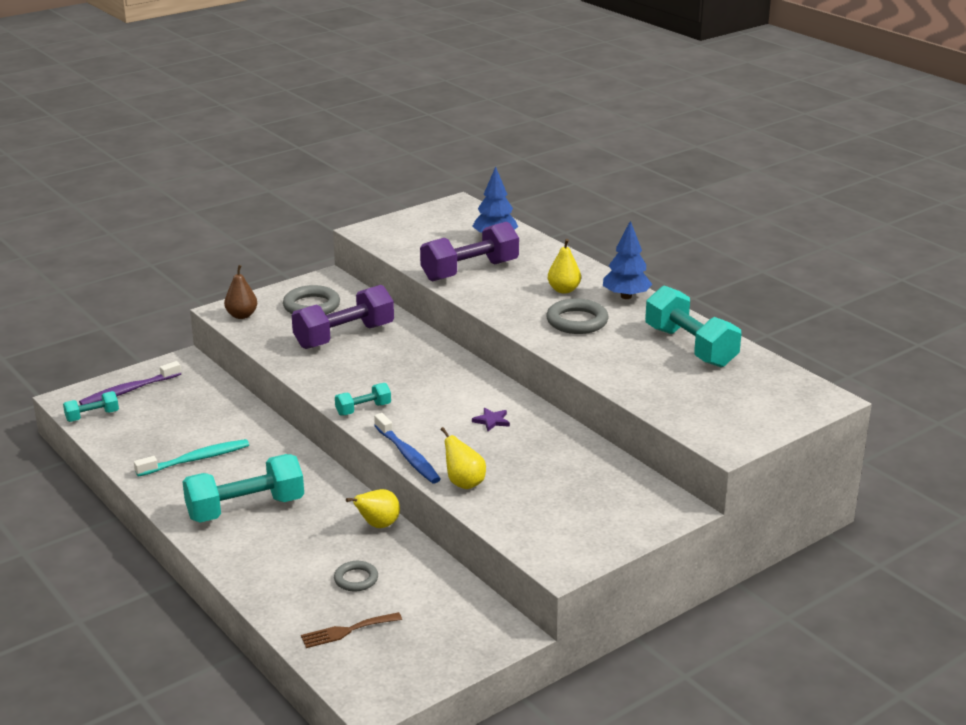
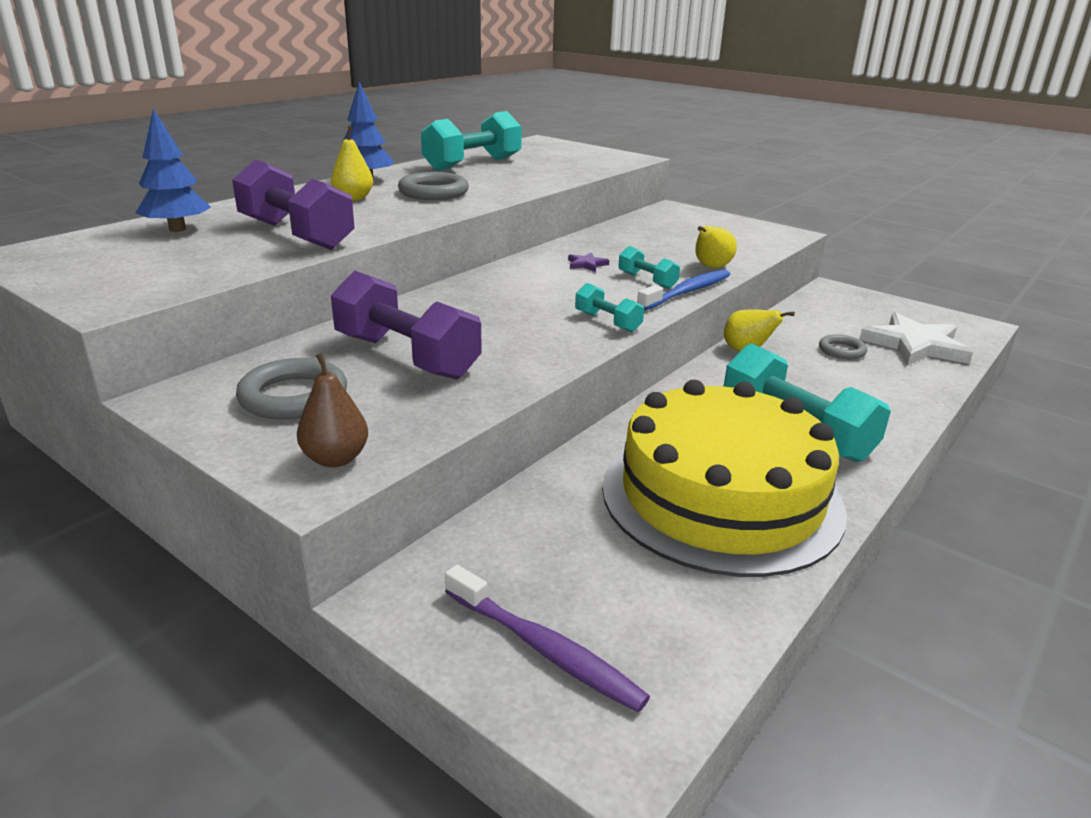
camera: 105 degrees left, 0 degrees up
turquoise dumbbell [63,391,119,422] -> turquoise dumbbell moved to [618,246,680,289]
turquoise toothbrush [134,439,249,477] -> yellow cake [602,380,847,577]
brown fork [301,612,402,648] -> white star [859,312,973,366]

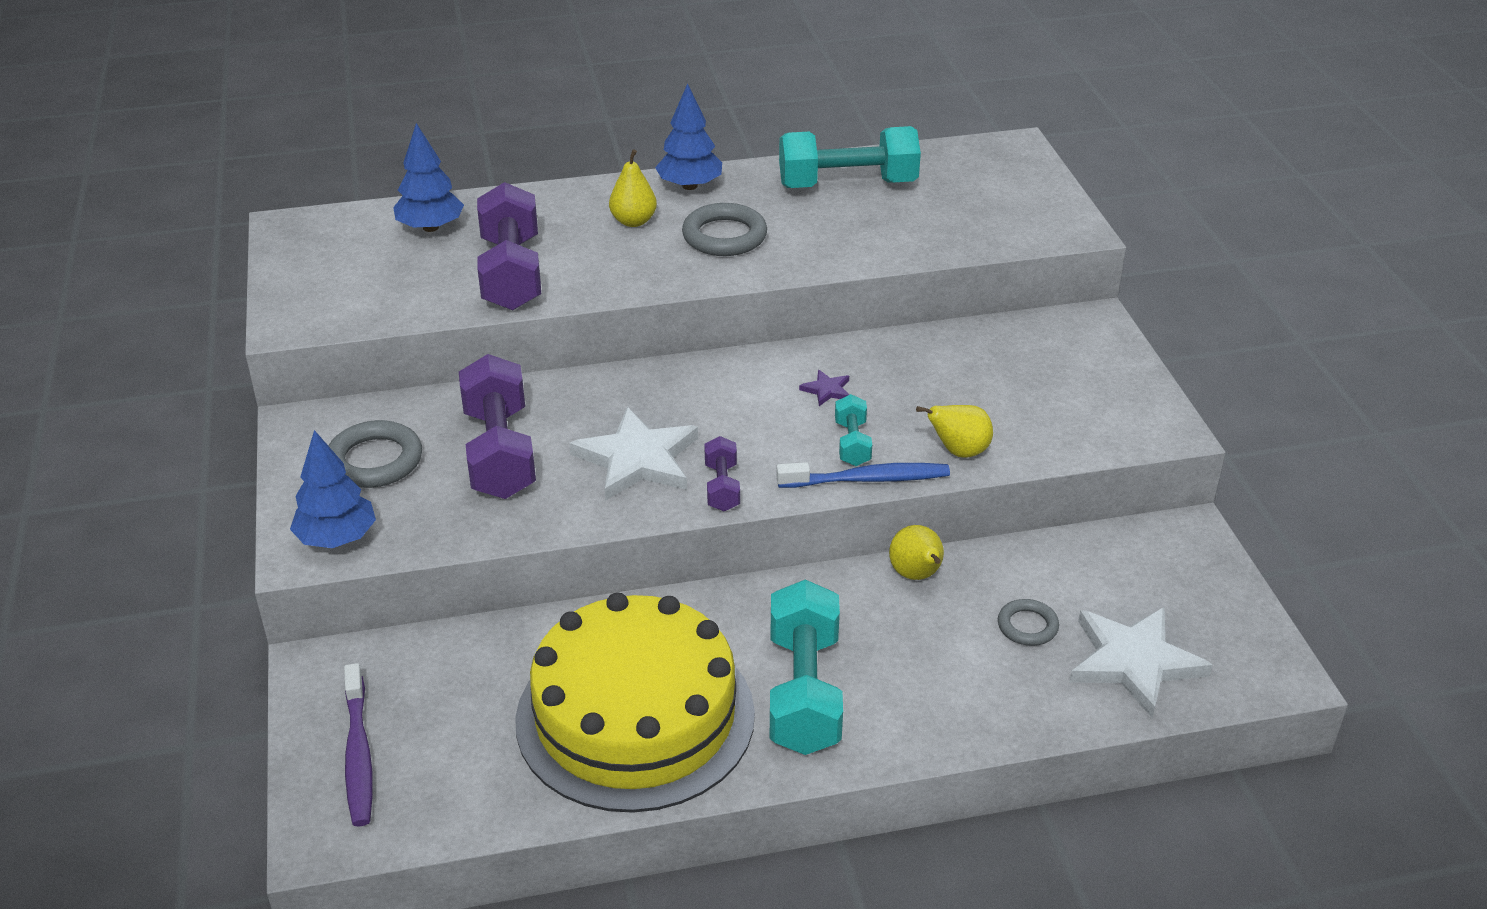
camera: 40 degrees right, 10 degrees up
brown pear [297,353,368,467] -> blue tree [290,430,376,548]
turquoise dumbbell [575,283,644,333] -> purple dumbbell [704,436,740,511]
none -> white star [569,407,698,501]

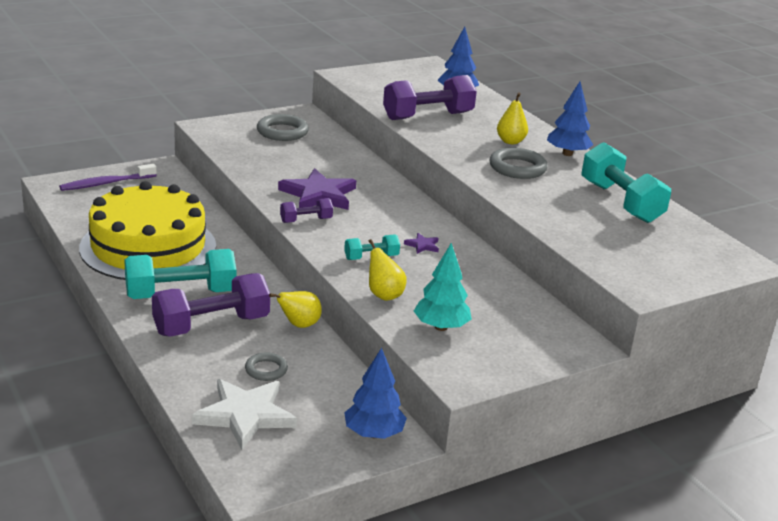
camera: 70 degrees right, 10 degrees down
blue tree [290,430,376,548] -> blue tree moved to [344,348,407,439]
purple dumbbell [459,354,536,499] -> purple dumbbell moved to [152,273,270,337]
white star [569,407,698,501] -> purple star [278,168,356,210]
blue toothbrush [776,462,950,488] -> none
none -> turquoise tree [414,243,472,331]

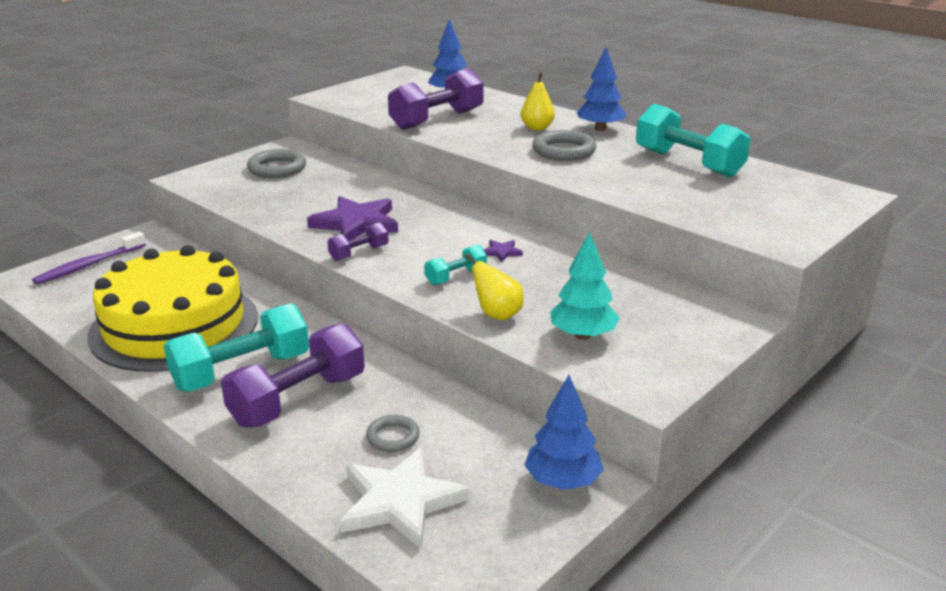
camera: 15 degrees left, 0 degrees up
yellow pear [269,291,322,328] -> none

